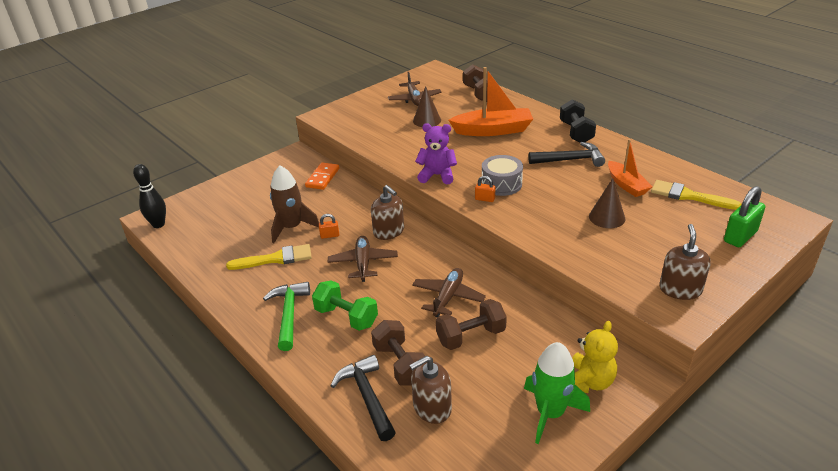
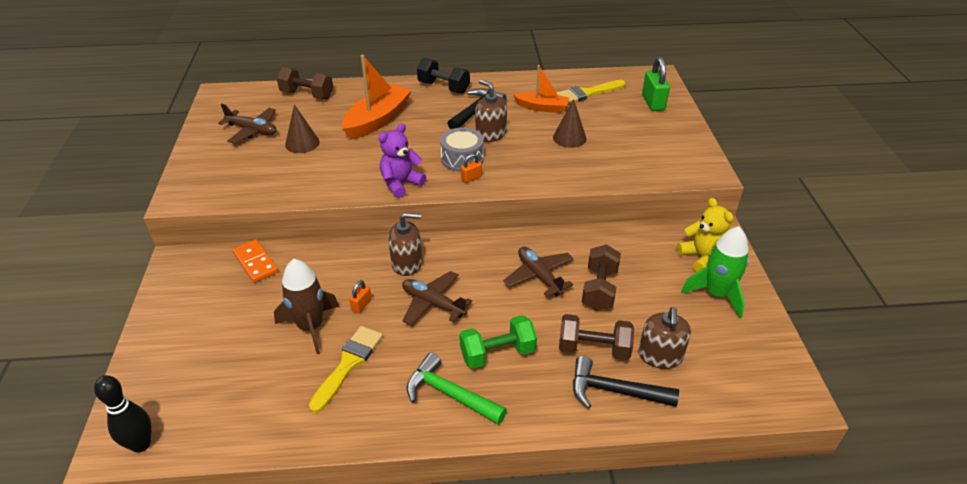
camera: 55 degrees left, 5 degrees up
brown soap dispenser [659,224,711,300] -> brown soap dispenser moved to [475,79,507,142]

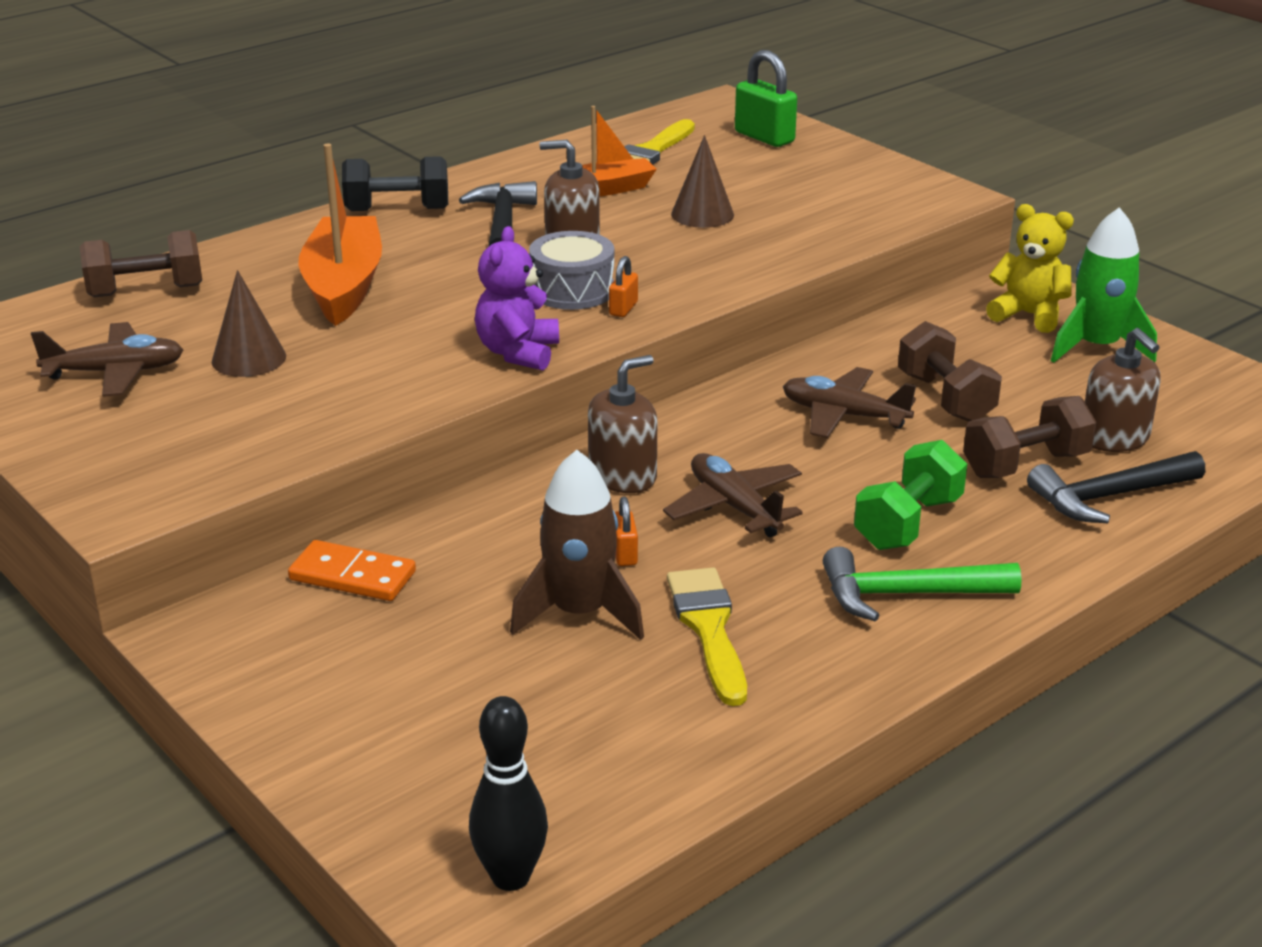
camera: 35 degrees left, 10 degrees down
brown plane [402,271,472,326] -> brown plane turned 60 degrees clockwise [663,453,803,537]

